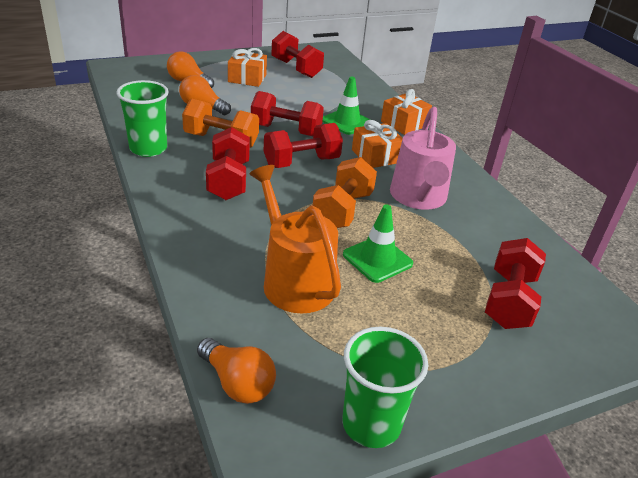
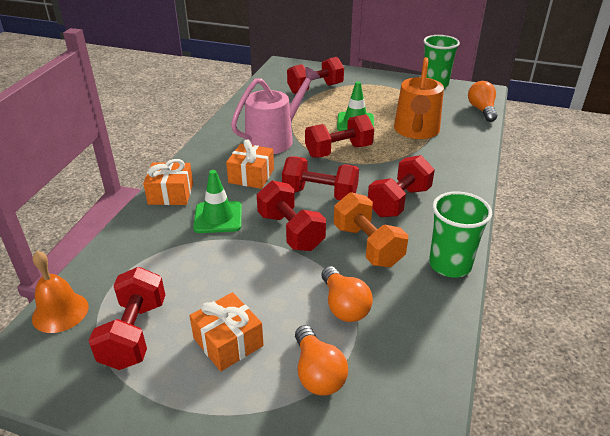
camera: 135 degrees left, 0 degrees up
orange dumbbell [313,157,377,228] -> red dumbbell [305,114,374,158]
none -> orange bell [32,251,89,333]

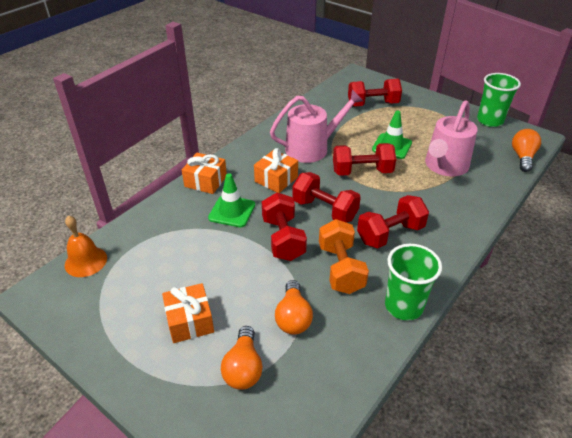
camera: 20 degrees right, 5 degrees up
red dumbbell [88,267,165,370] -> none
orange watering can [394,57,444,139] -> pink watering can [425,100,478,176]

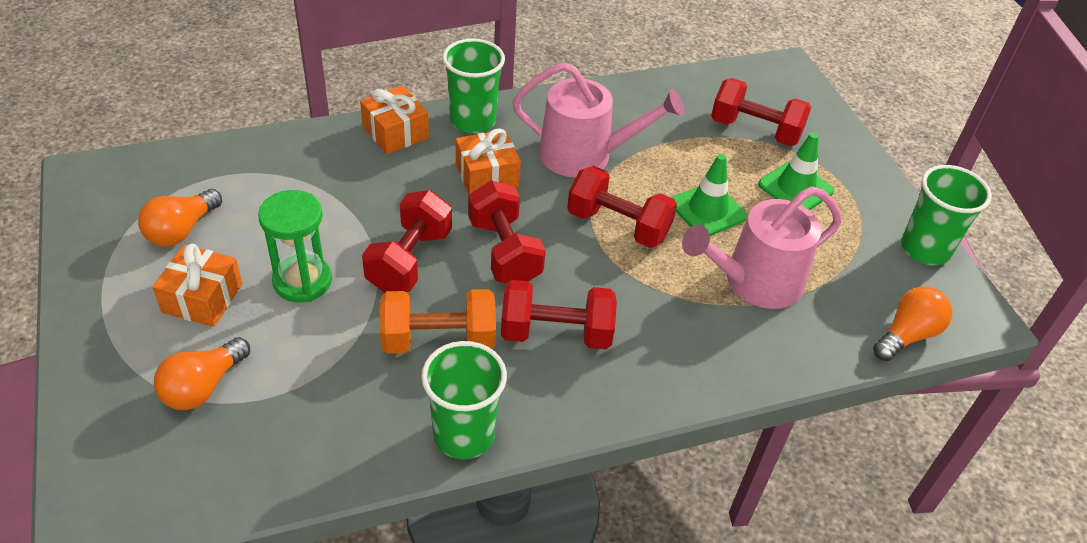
camera: 30 degrees right, 5 degrees up
orange bell [65,216,107,277] -> none
green traffic cone [208,173,255,227] -> green traffic cone moved to [758,133,834,210]
orange light bulb [275,280,313,335] -> orange light bulb moved to [138,189,222,246]
orange dumbbell [319,219,369,294] -> orange dumbbell turned 60 degrees clockwise [380,289,496,354]
none -> green hourglass [258,190,332,303]
none -> green cup [442,39,505,133]

